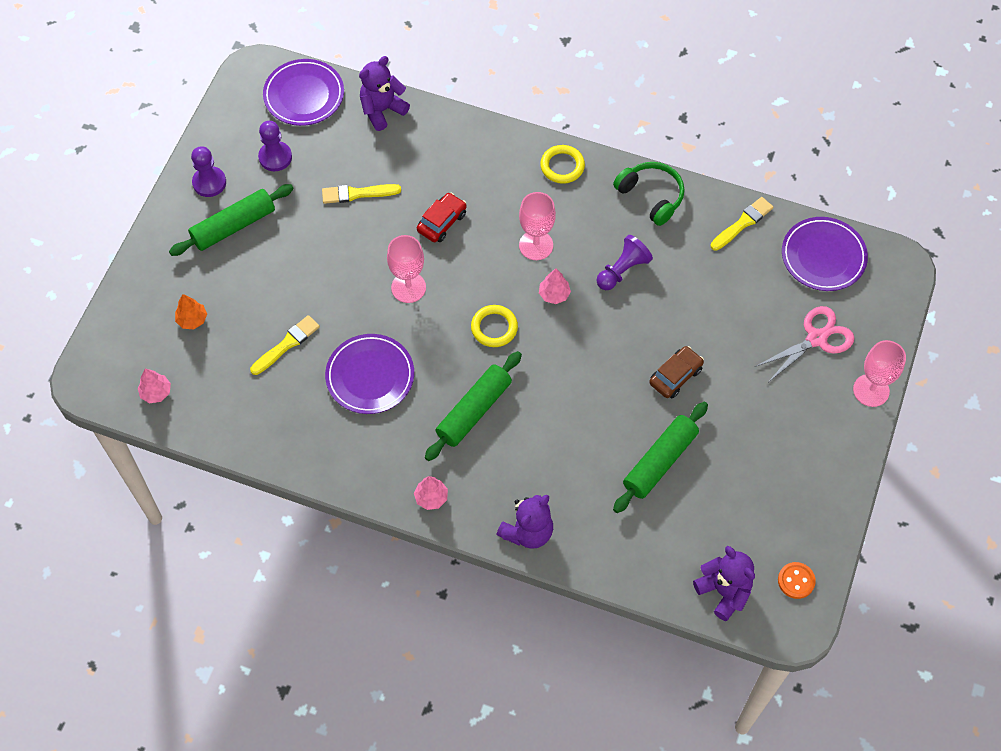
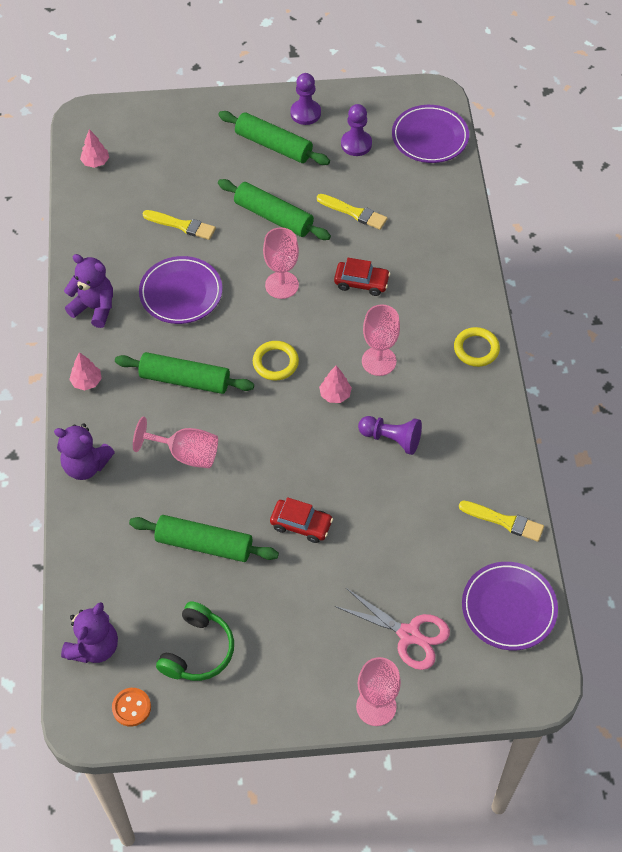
camera: 65 degrees right, 5 degrees down
orange tree [175,294,207,329] -> none
yellow brush [322,184,401,204] -> yellow brush turned 150 degrees clockwise [317,194,388,230]
purple teddy bear [359,56,410,131] -> purple teddy bear moved to [64,254,113,328]
green headphones [613,162,685,226] -> green headphones moved to [156,601,234,681]
brown car [649,346,704,398] -> red car [270,497,333,543]
none -> pink goblet [133,417,218,468]
none -> green rolling pin [218,179,331,240]

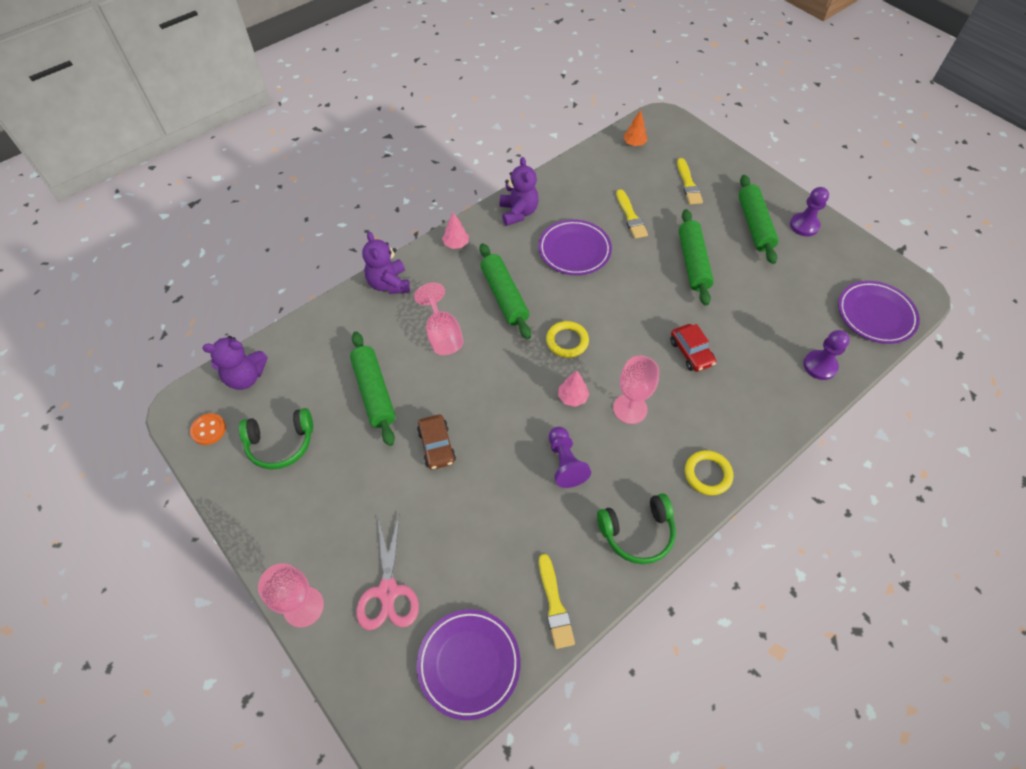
camera: 55 degrees right, 0 degrees up
pink tree [80,129,109,168] -> orange tree [623,110,647,146]
pink goblet [263,227,299,299] -> none
red car [270,497,333,543] -> brown car [417,415,456,470]
yellow brush [317,194,388,230] -> yellow brush moved to [677,158,703,205]
purple pawn [341,104,372,156] -> purple pawn moved to [803,330,850,380]
none -> green headphones [597,493,676,564]

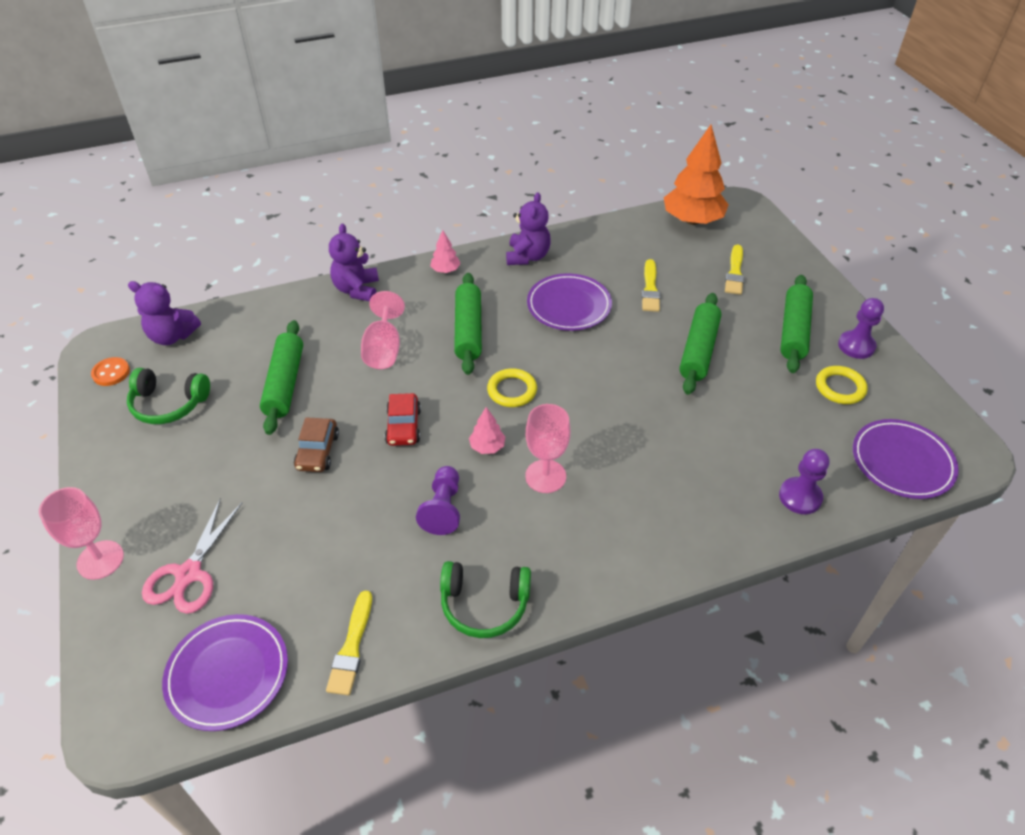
camera: 20 degrees right, 10 degrees down
orange tree [623,110,647,146] -> orange tree [664,125,729,225], size x2.26
red car [670,324,716,372] -> red car moved to [385,393,421,446]
yellow ring [685,450,733,495] -> yellow ring moved to [816,366,868,404]

